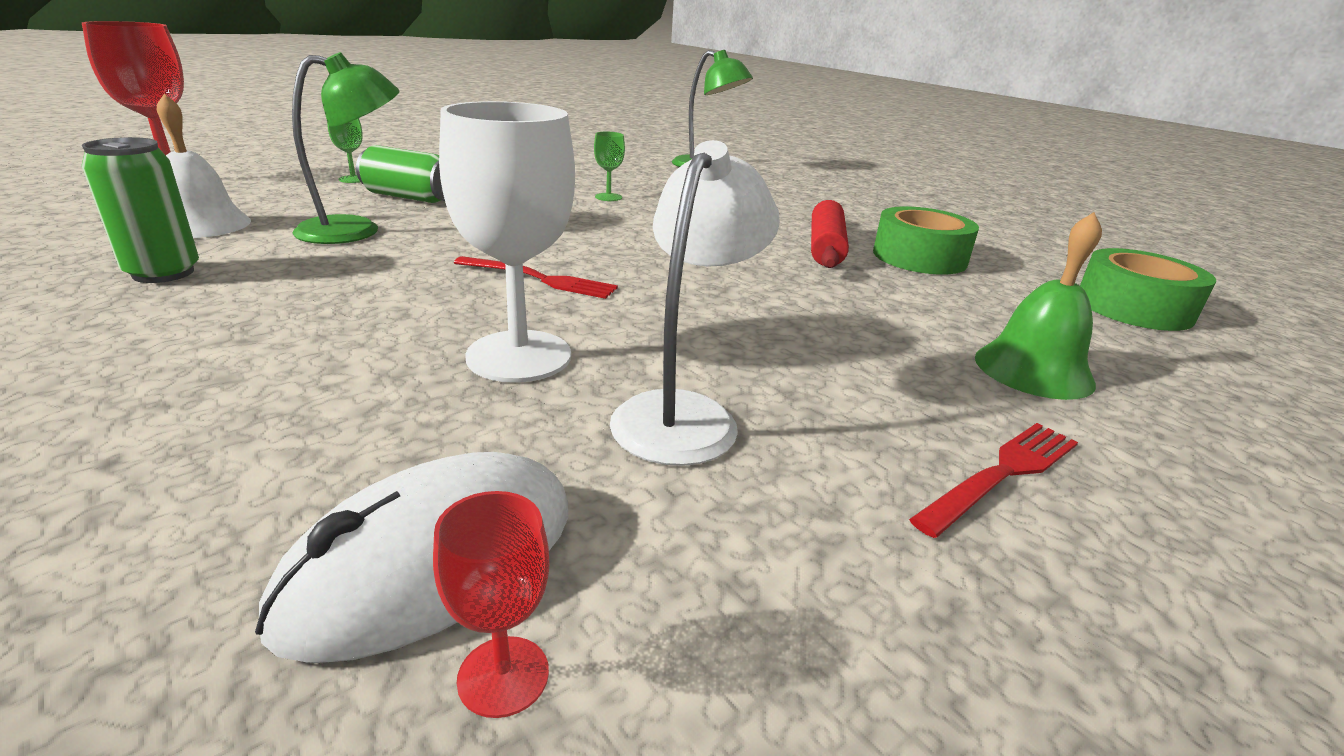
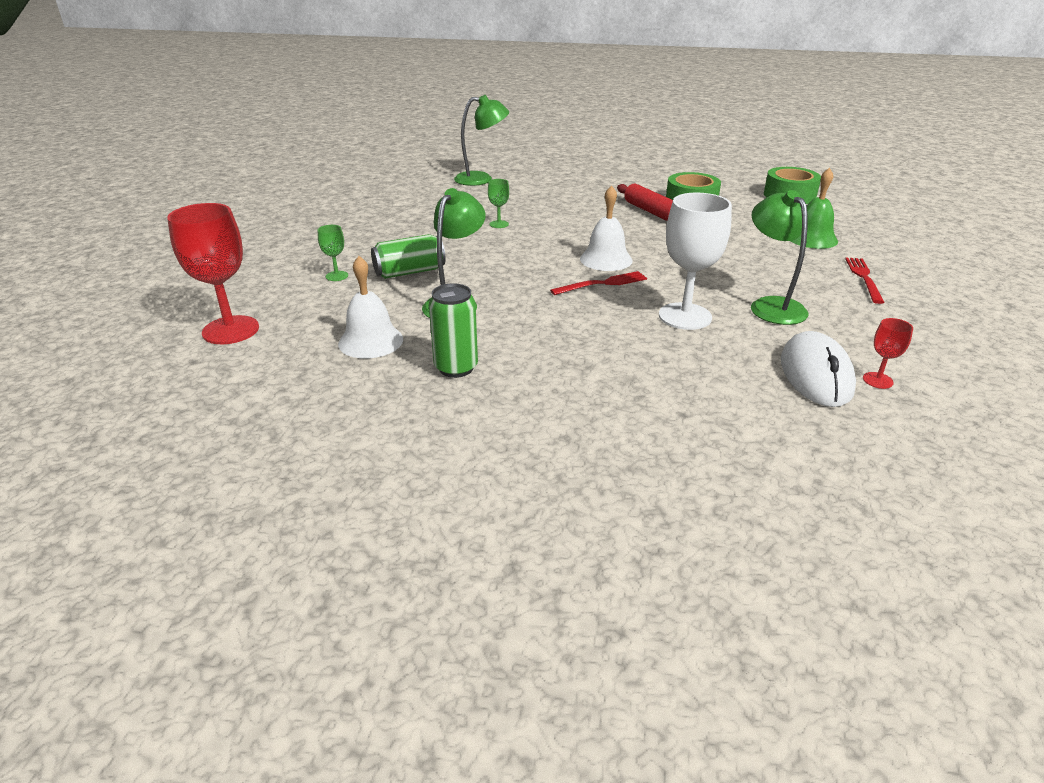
camera: 40 degrees left, 5 degrees up
white lamp [610,140,780,466] -> green lamp [751,190,808,325]
none -> white bell [580,185,633,271]

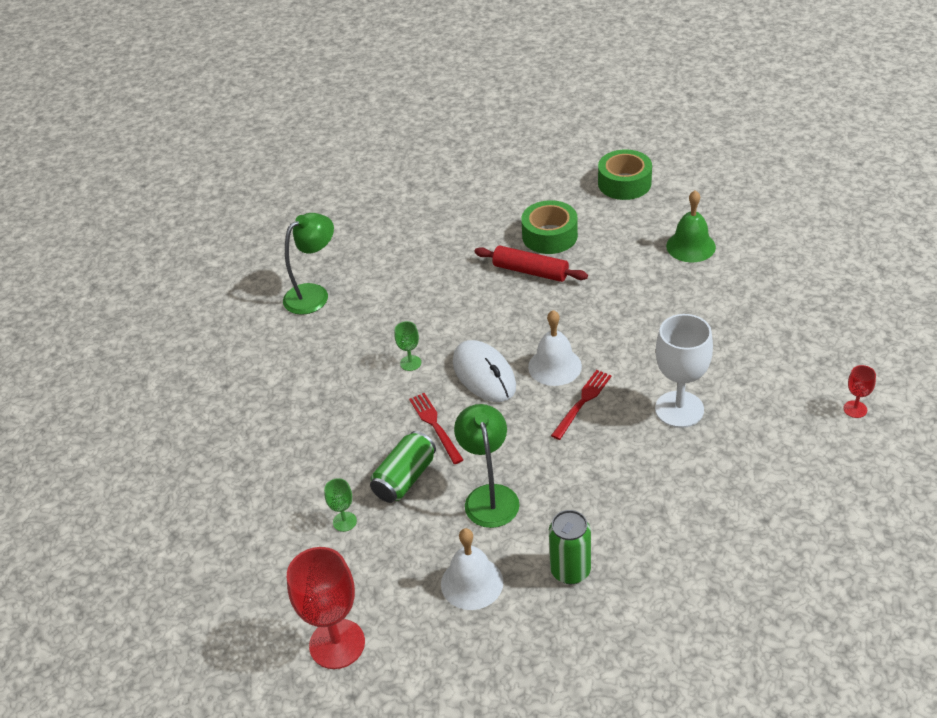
camera: 30 degrees left, 10 degrees up
green lamp [751,190,808,325] -> none
white mouse [781,331,856,407] -> white mouse moved to [453,340,516,402]
red fork [845,258,885,304] -> red fork moved to [409,393,463,464]

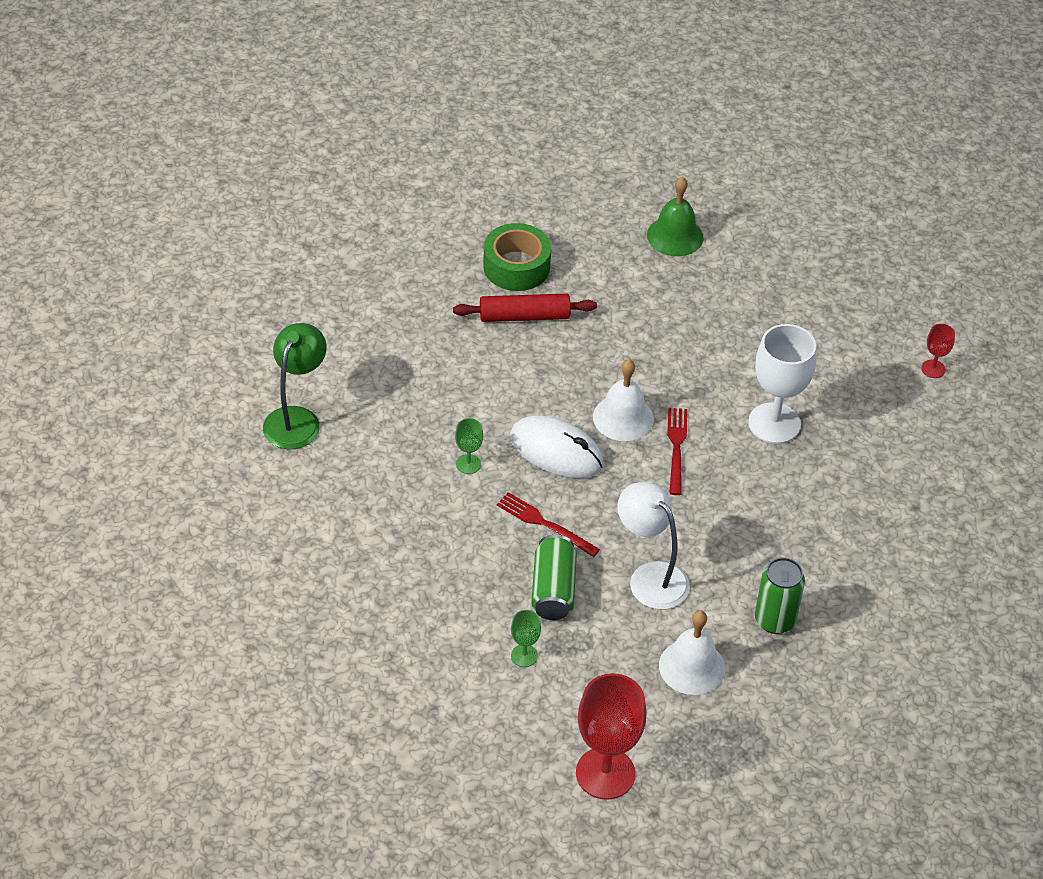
camera: 35 degrees left, 5 degrees up
green lamp [454,404,520,528] -> white lamp [617,482,690,609]
green tape [598,149,652,200] -> none

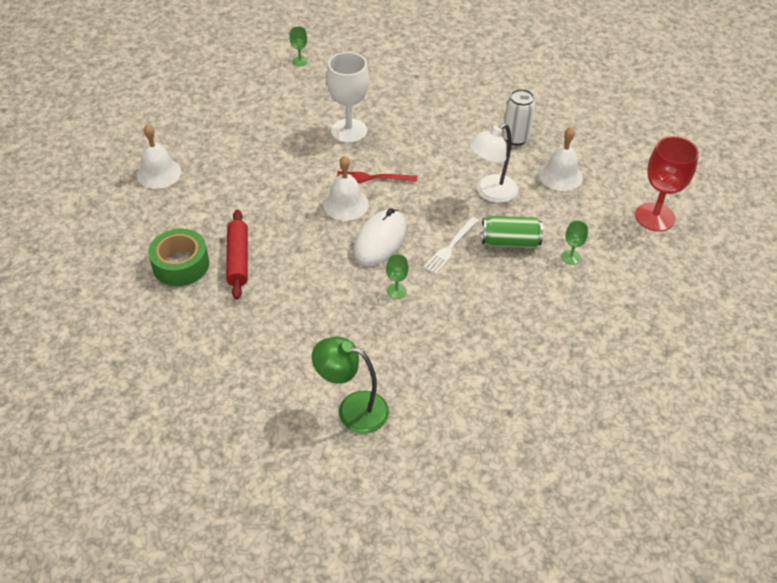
camera: 90 degrees left, 0 degrees up
red fork [497,492,600,557] -> white fork [424,217,479,274]
green bell [647,177,703,256] -> white bell [137,124,181,189]
green can [755,557,805,634] -> white can [503,89,536,145]
red goblet [921,324,955,378] -> green goblet [289,27,308,66]

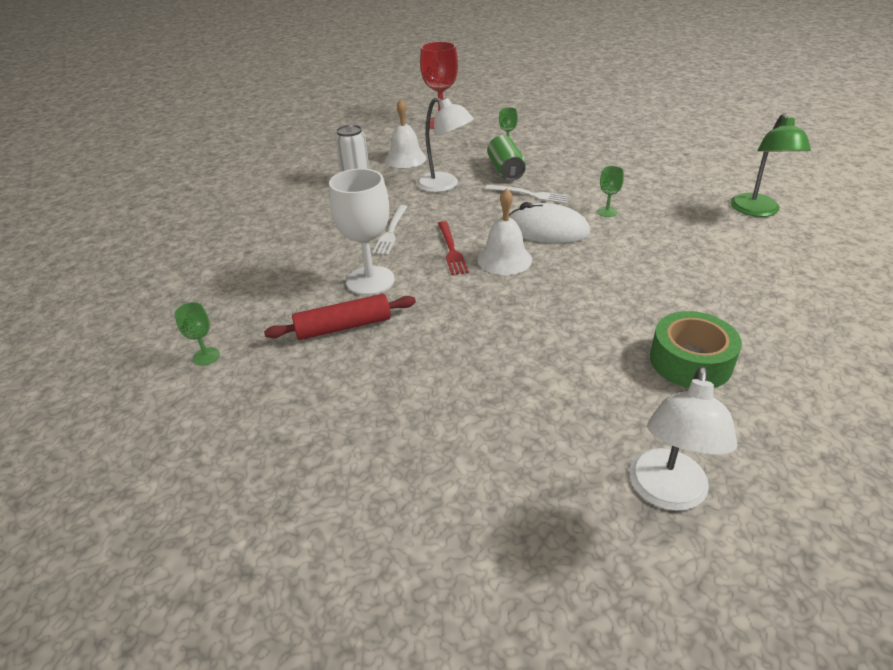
camera: 100 degrees left, 10 degrees down
white bell [137,124,181,189] -> none
red rolling pin [226,210,248,299] -> red rolling pin moved to [264,294,416,340]
none -> white fork [372,205,407,255]
none -> white lamp [630,367,737,511]

